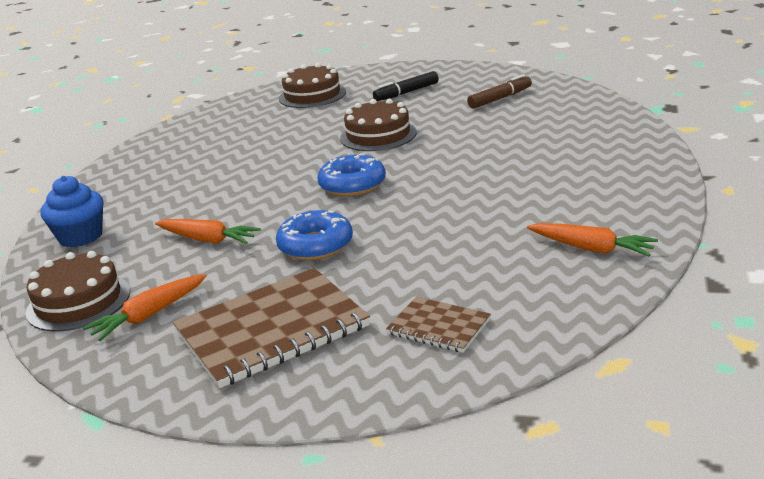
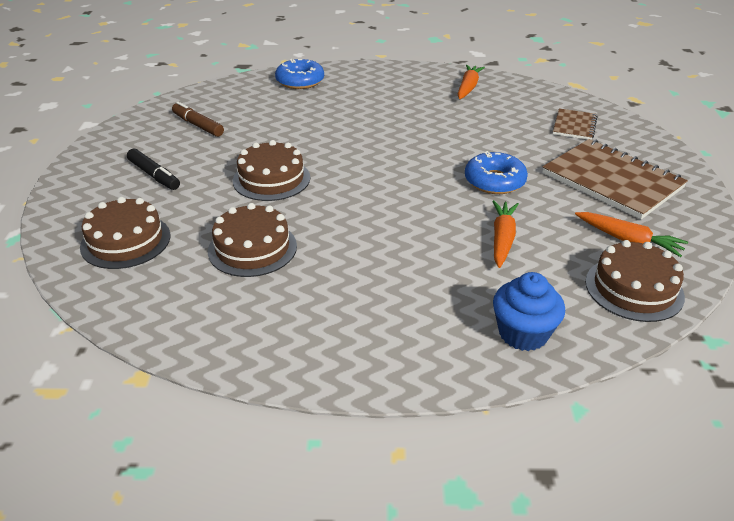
camera: 105 degrees left, 10 degrees up
blue donut [317,154,386,197] -> blue donut moved to [275,59,324,89]
none -> brown cake [208,203,297,277]

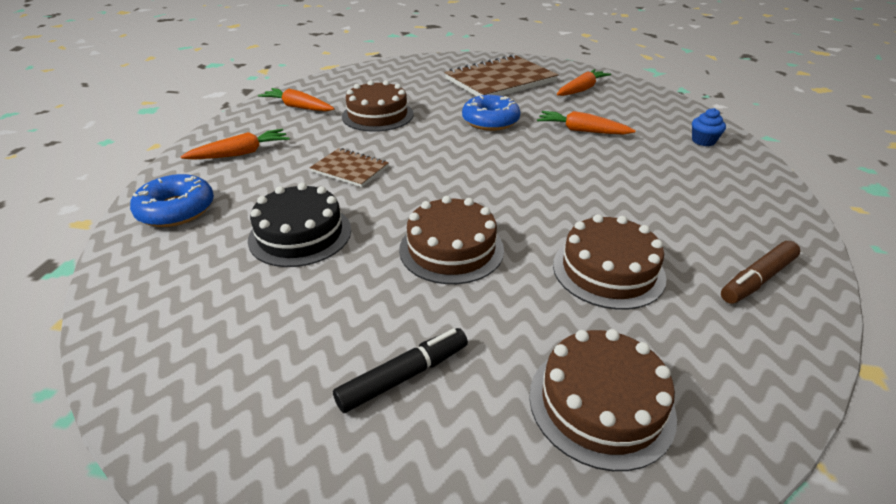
camera: 80 degrees left, 0 degrees up
brown marker [172,102,224,137] -> brown marker moved to [721,241,800,304]
blue cupcake [493,272,565,351] -> blue cupcake [692,108,726,146], size x0.60
brown notebook [553,108,597,140] -> brown notebook moved to [310,148,389,187]
brown cake [585,240,685,322] -> brown cake moved to [342,80,413,132]
none -> orange carrot [180,129,289,160]
none -> black cake [248,183,351,267]

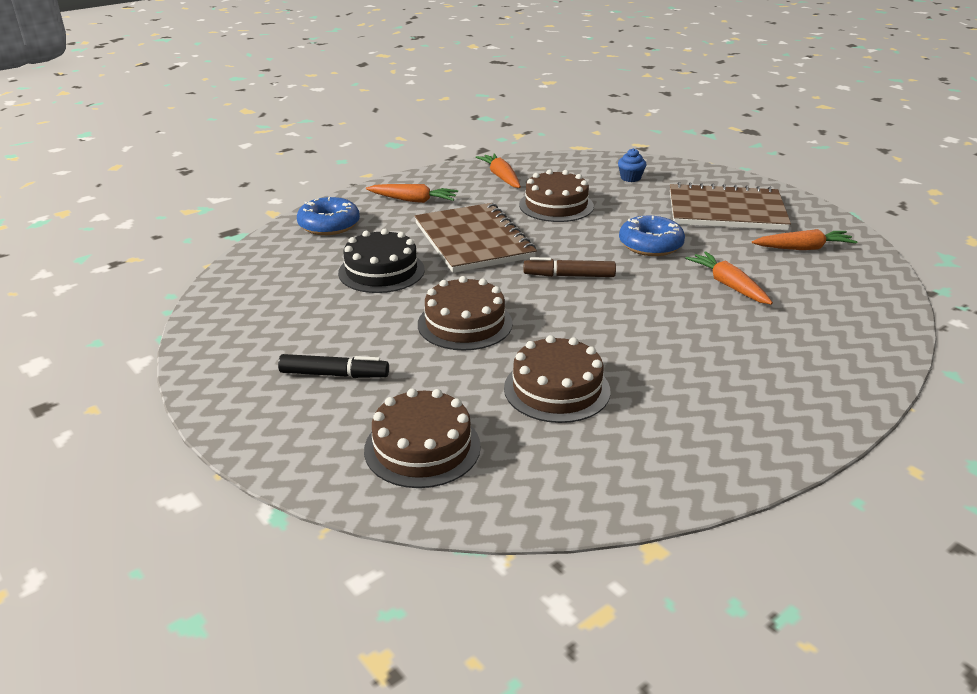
camera: 40 degrees right, 5 degrees down
brown notebook [310,148,389,187] -> brown notebook [415,203,537,273], size x1.95
blue cupcake [692,108,726,146] -> blue cupcake moved to [618,148,647,182]
brown marker [721,241,800,304] -> brown marker moved to [523,257,616,277]

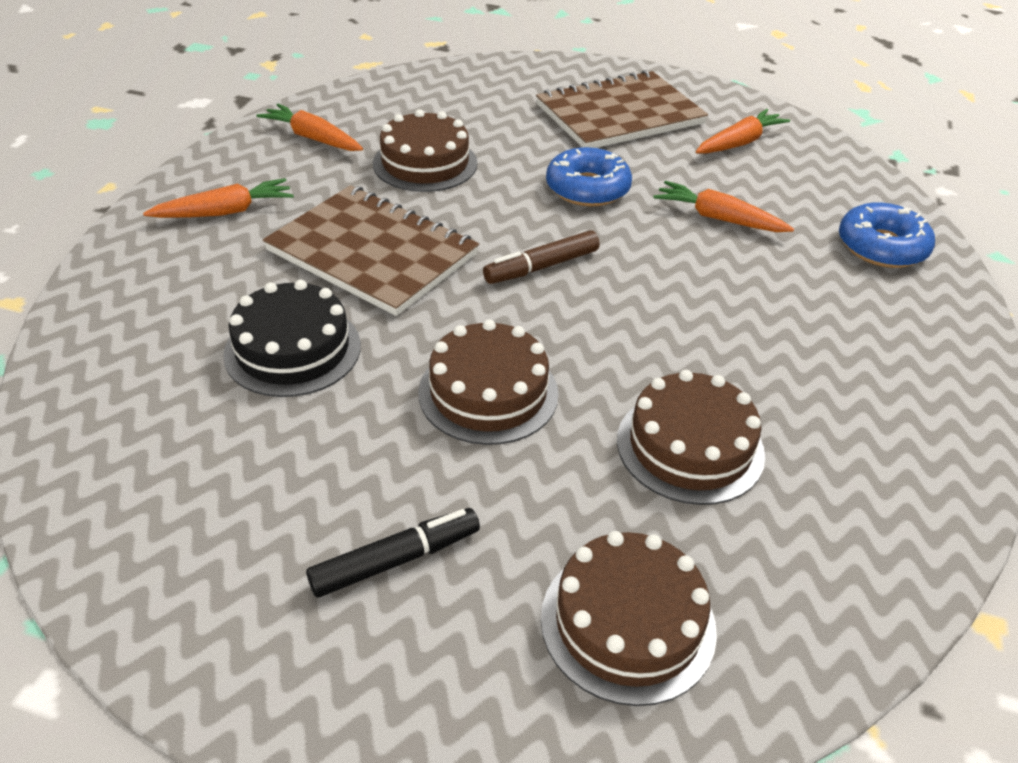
camera: 35 degrees left, 10 degrees up
blue donut [297,197,360,235] -> blue donut moved to [839,202,935,268]
blue cupcake [618,148,647,182] -> none

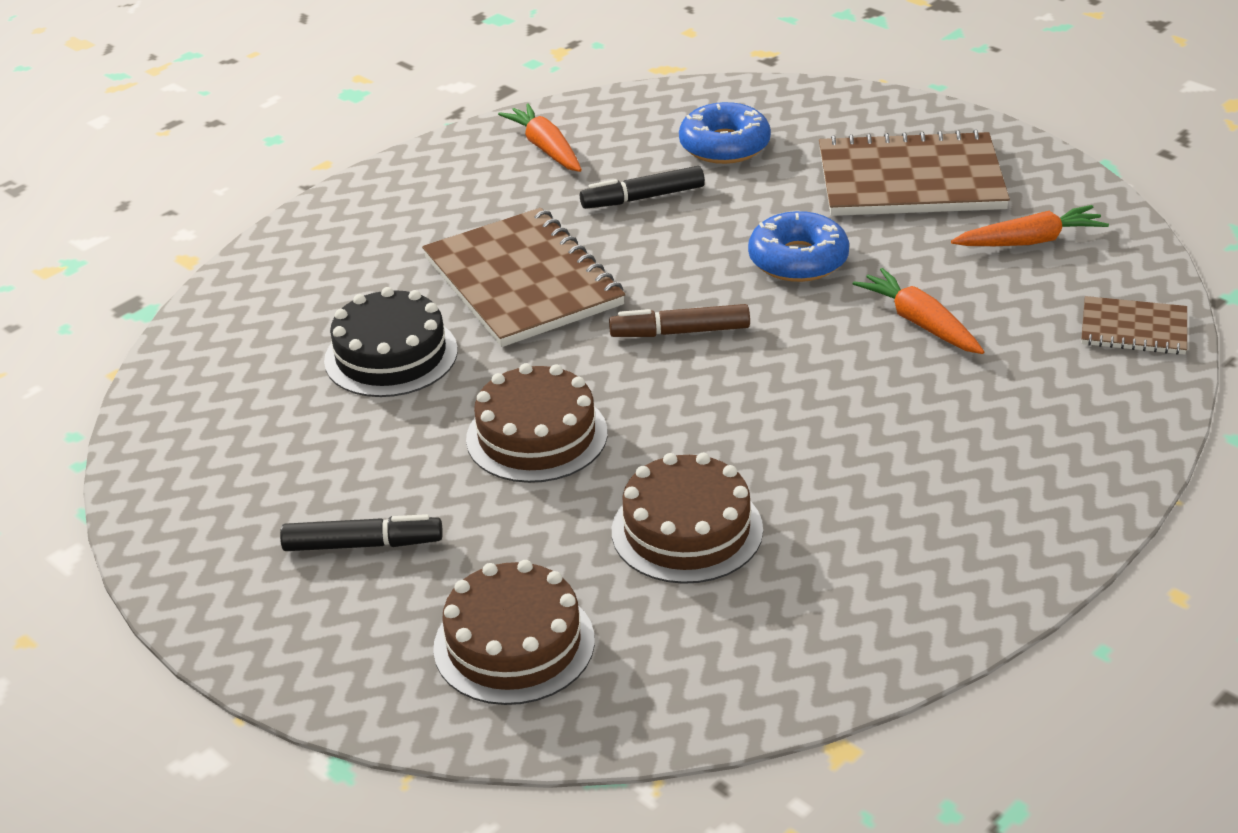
camera: 30 degrees right, 5 degrees down
orange carrot [143,178,294,218] -> none
brown cake [373,109,478,192] -> black marker [580,166,705,209]
blue donut [839,202,935,268] -> blue donut moved to [679,102,771,164]
none -> brown notebook [1081,296,1187,355]

